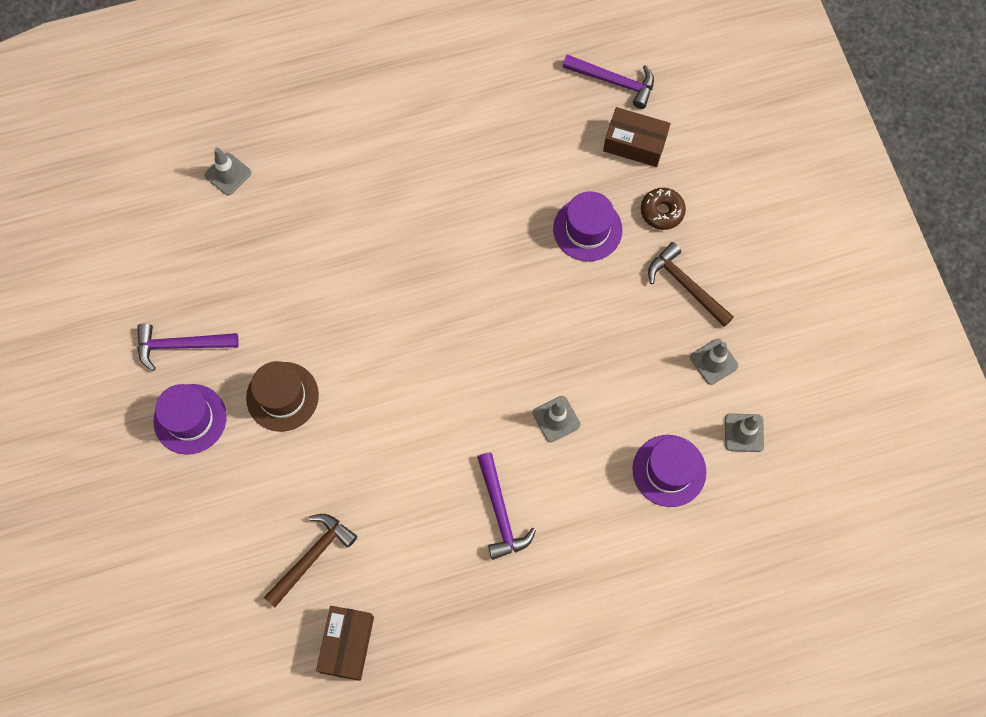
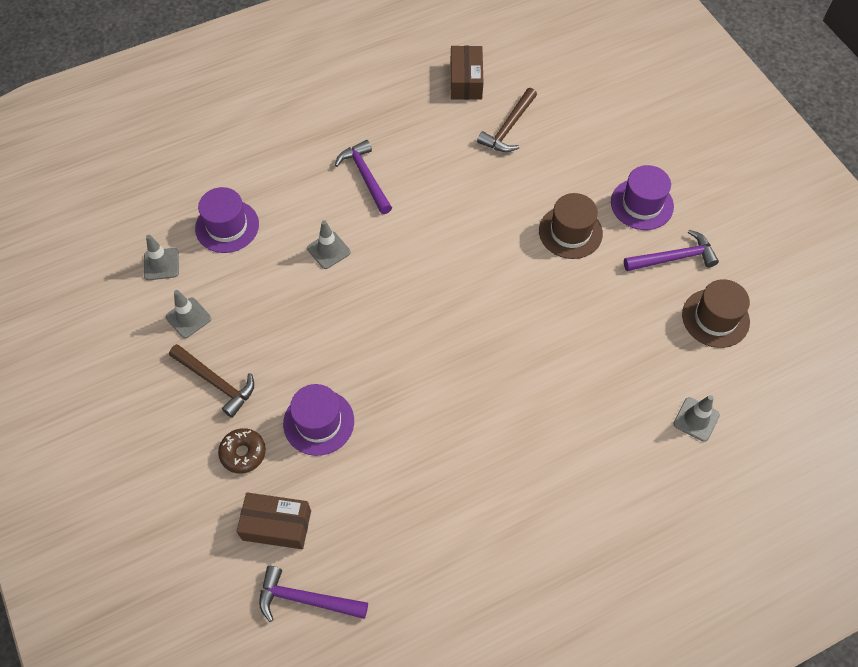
camera: 170 degrees right, 10 degrees down
none -> brown hat [682,279,750,348]

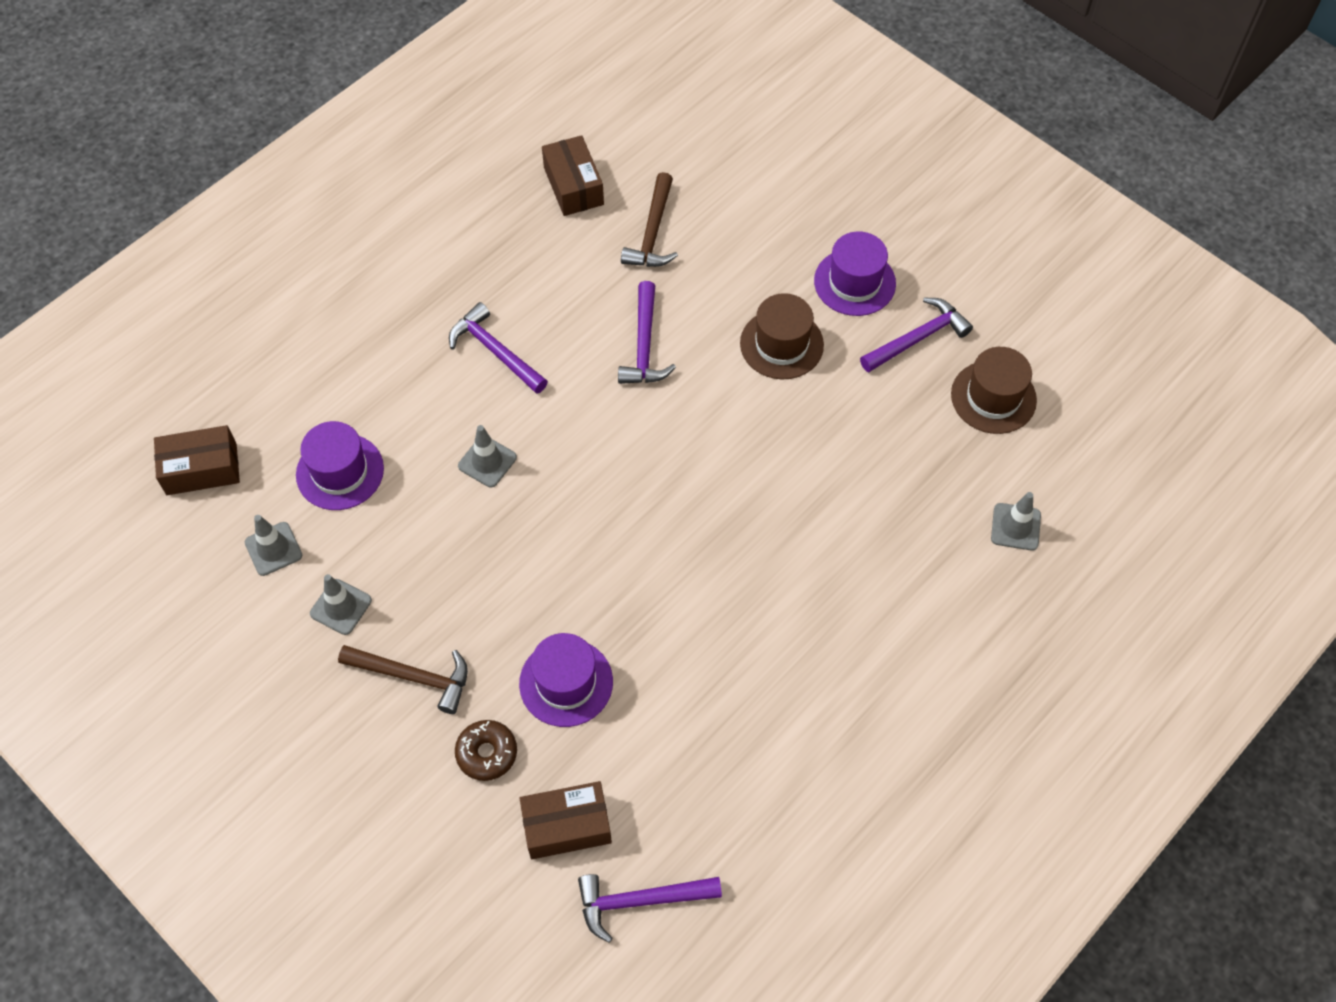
camera: 20 degrees left, 0 degrees up
none -> brown box [154,425,240,495]
none -> purple hammer [618,281,676,384]

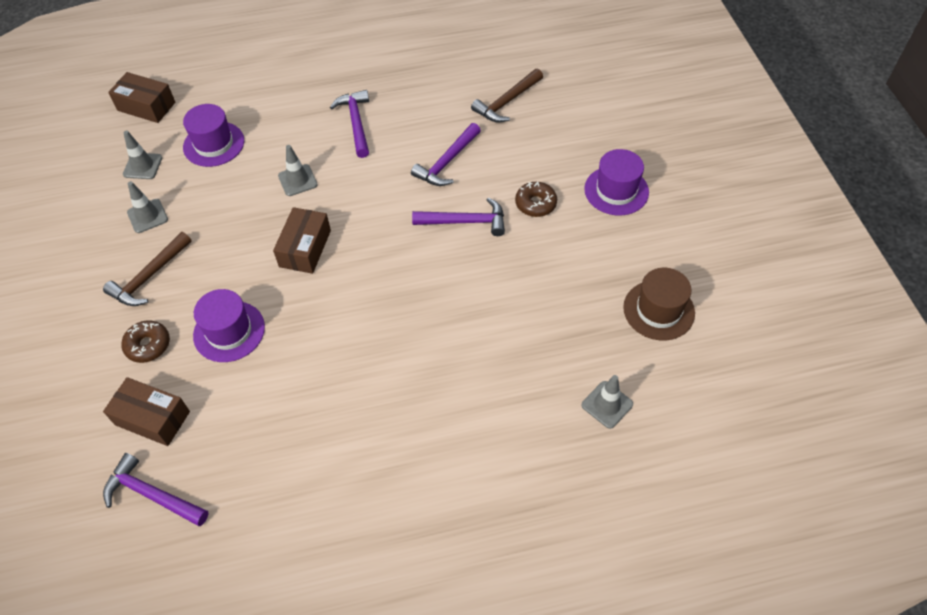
camera: 35 degrees right, 5 degrees down
brown hammer [338,645,468,714] -> brown hammer turned 75 degrees clockwise [103,232,192,306]
brown box [542,135,604,216] -> brown box moved to [273,207,331,274]
brown hat [740,293,824,379] -> brown donut [515,182,557,217]
purple hammer [860,298,973,372] -> purple hammer moved to [412,197,505,236]

